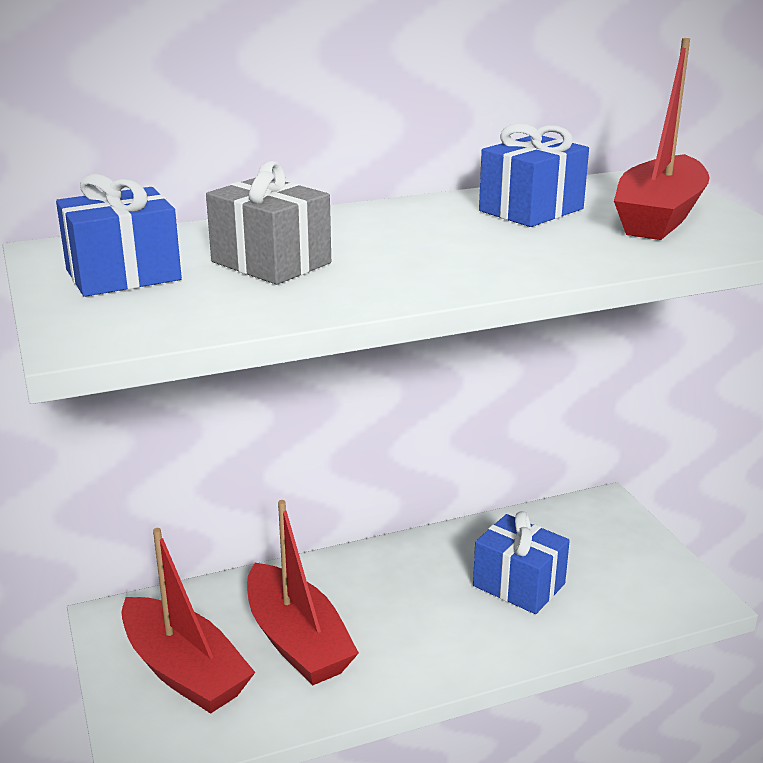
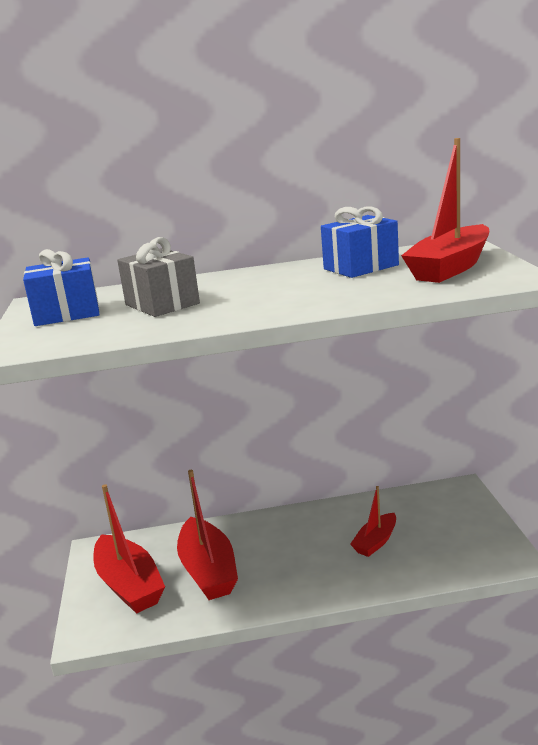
camera: 15 degrees right, 5 degrees down
blue gift [473,511,570,614] -> red boat [350,486,396,557]

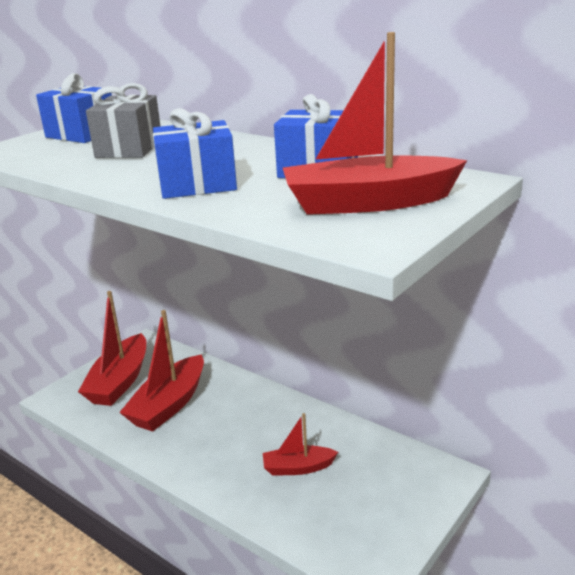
camera: 45 degrees right, 5 degrees up
none -> blue gift [153,108,237,199]

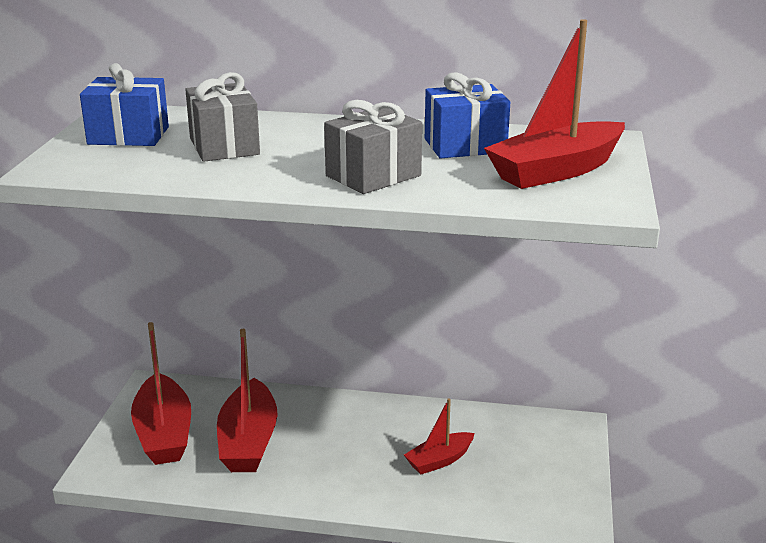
camera: 30 degrees left, 0 degrees up
blue gift [153,108,237,199] -> grey gift [324,100,422,194]

